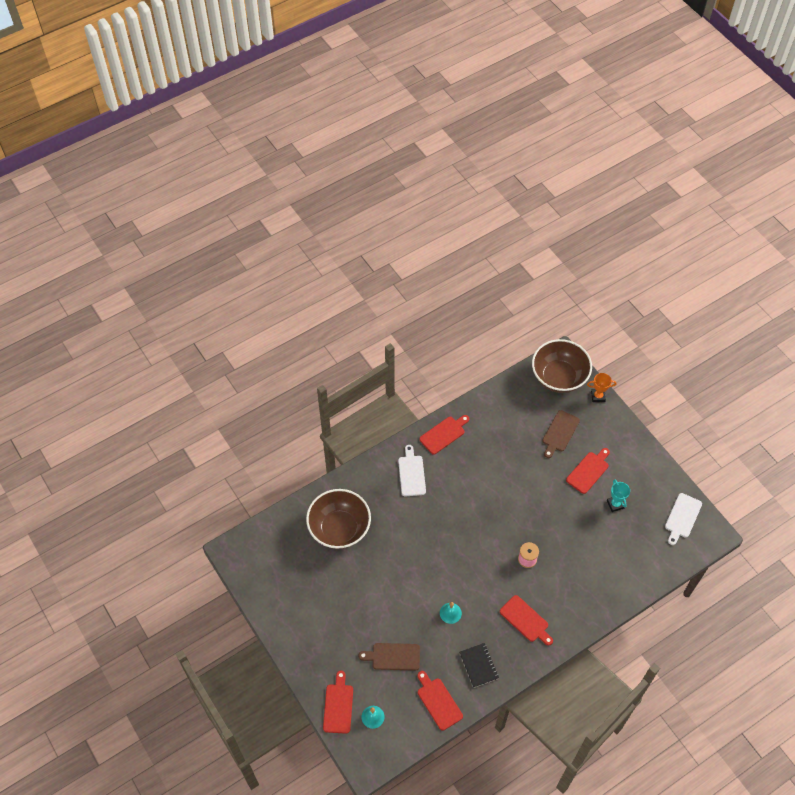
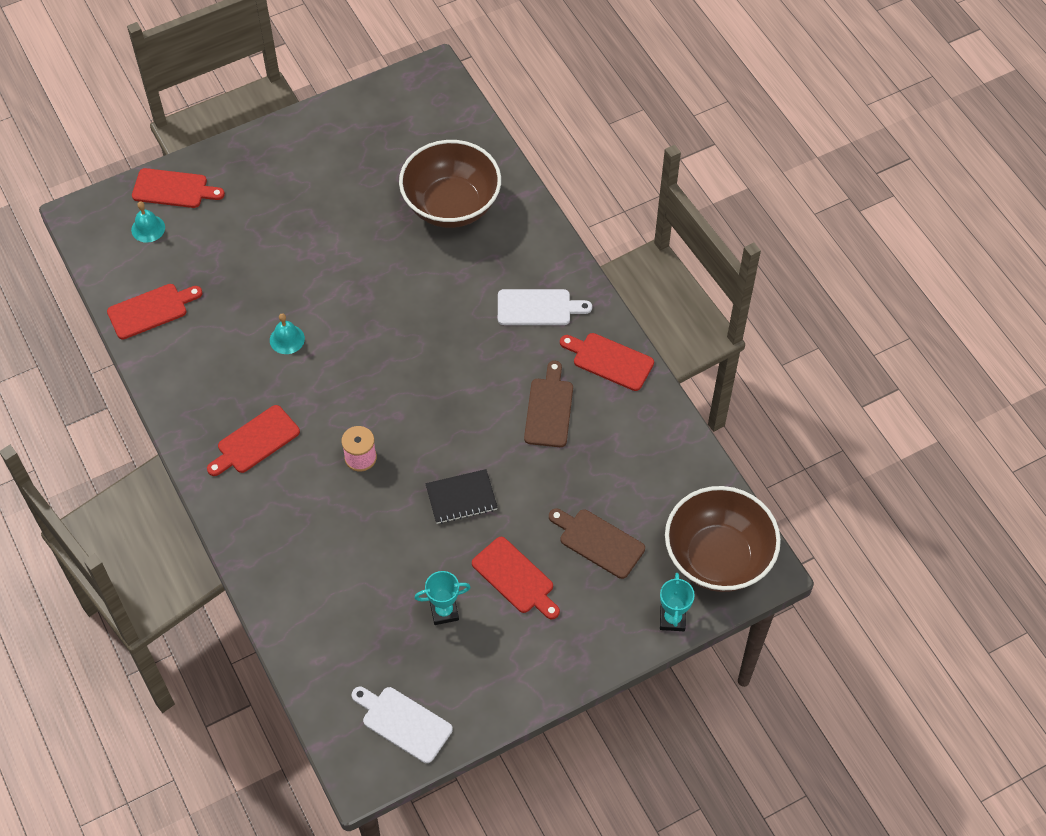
camera: 95 degrees right, 0 degrees up
brown cutting board [358,643,420,671] -> brown cutting board moved to [524,361,573,447]
red cutting board [419,415,469,455] -> red cutting board turned 150 degrees clockwise [560,333,654,391]
black notebook [459,643,499,688] -> black notebook moved to [425,469,498,524]
orange trophy [587,373,616,402] -> turquoise trophy [660,573,695,631]

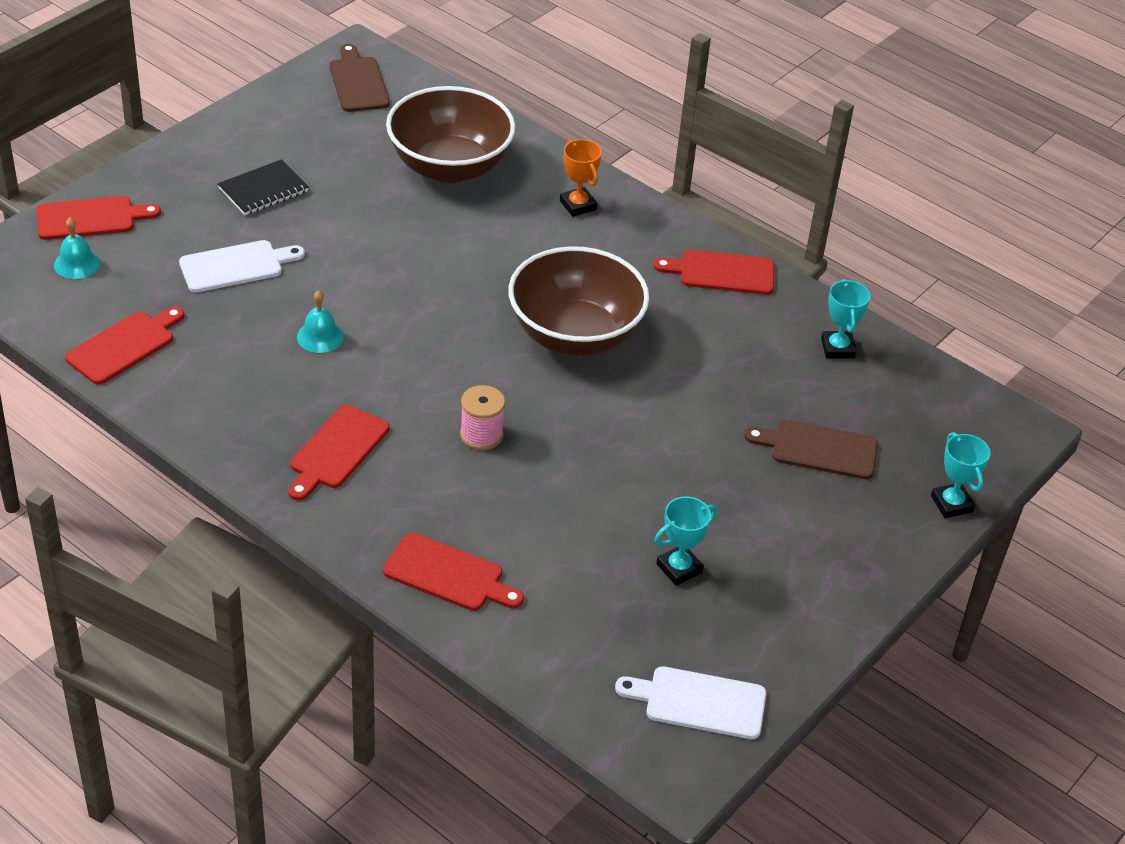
camera: 25 degrees left, 15 degrees down
black notebook [425,469,498,524] -> black notebook moved to [218,159,309,215]
red cutting board [472,537,560,620] -> red cutting board moved to [383,532,524,611]
white cutting board [498,289,592,325] -> white cutting board moved to [179,240,305,293]
brown cutting board [524,361,573,447] -> brown cutting board moved to [329,44,390,112]
brown bowl [665,486,781,592] -> brown bowl moved to [508,246,649,356]
none -> orange trophy [560,139,602,217]
none -> turquoise trophy [821,279,870,358]

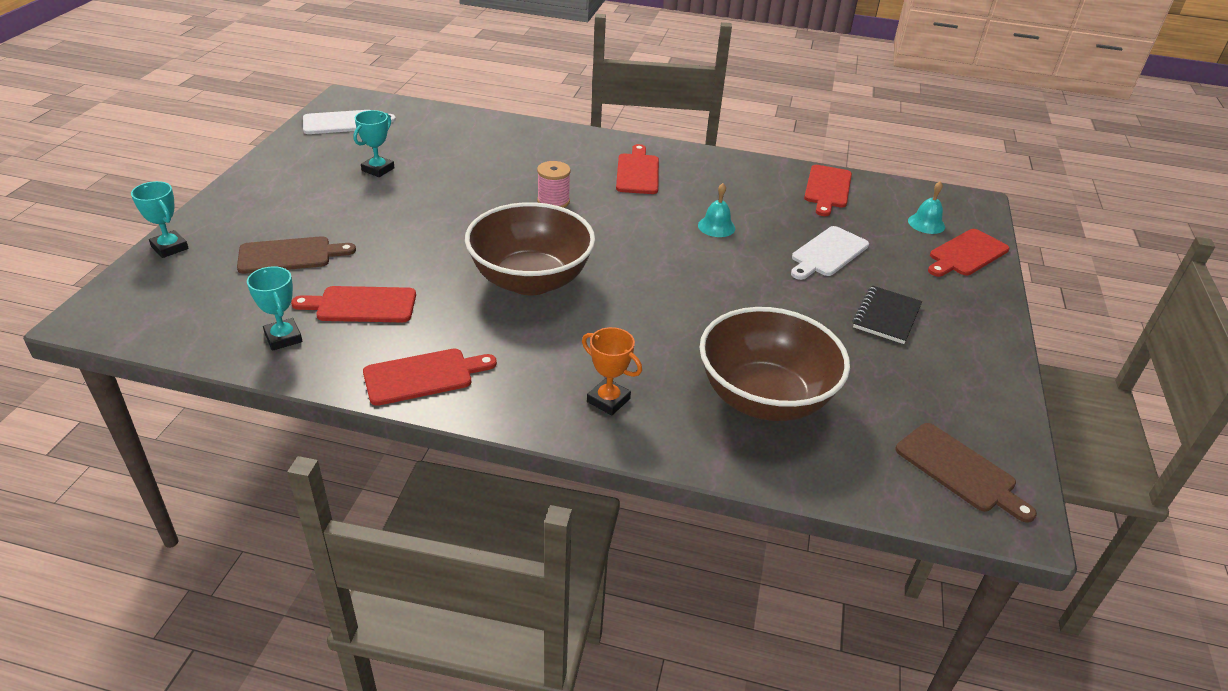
camera: 155 degrees right, 5 degrees down
red cutting board [383,532,524,611] -> red cutting board moved to [291,286,416,322]

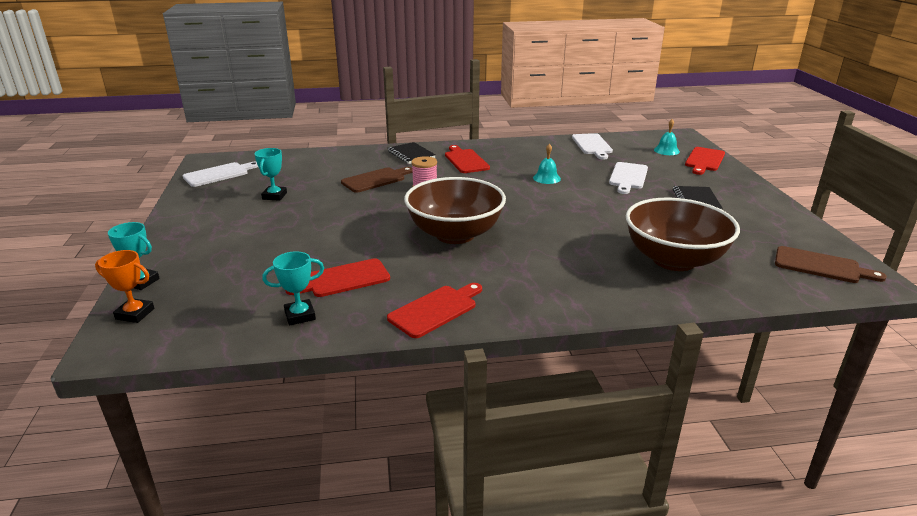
camera: 20 degrees left, 10 degrees down
brown cutting board [237,236,356,274] -> brown cutting board moved to [341,167,413,193]
turquoise trophy [247,266,302,351] -> turquoise trophy turned 60 degrees counterclockwise [262,251,324,326]
orange trophy [582,327,642,415] -> orange trophy moved to [95,250,154,323]
red cutting board [804,165,852,216] -> white cutting board [572,133,613,160]
none -> black notebook [388,142,435,164]

